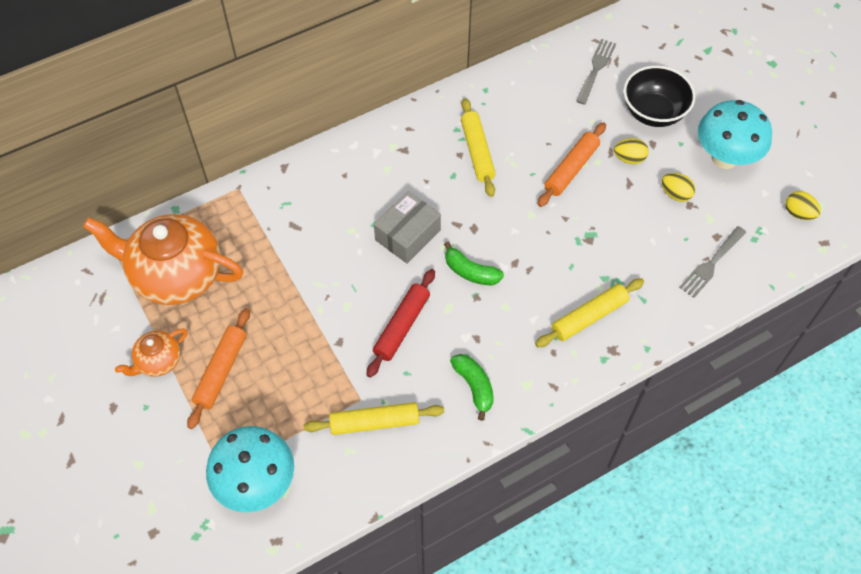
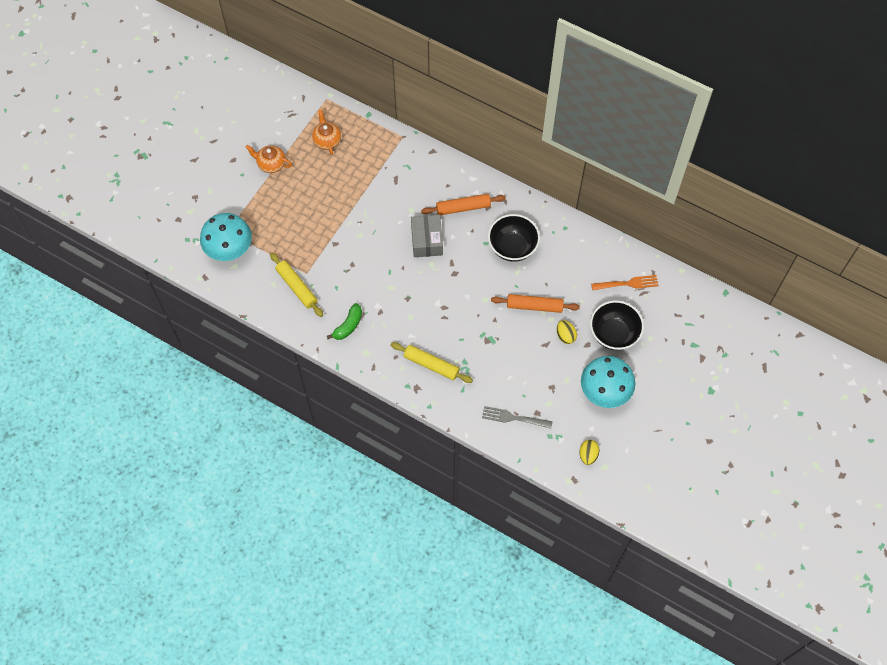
camera: 60 degrees right, 5 degrees up
orange teapot [83,214,243,305] -> orange teapot [312,109,341,155], size x0.48
orange rolling pin [187,308,250,429] -> orange rolling pin moved to [421,194,506,215]
red rolling pin [366,269,435,378] -> none
grey box [374,191,441,264] -> grey box turned 75 degrees clockwise [411,215,443,257]
green banana [444,242,504,285] -> none
yellow rolling pin [461,98,496,197] -> black bowl [488,214,540,262]
grey fork [576,39,616,105] -> orange fork [591,275,659,290]
yellow egg [662,173,695,202] -> none

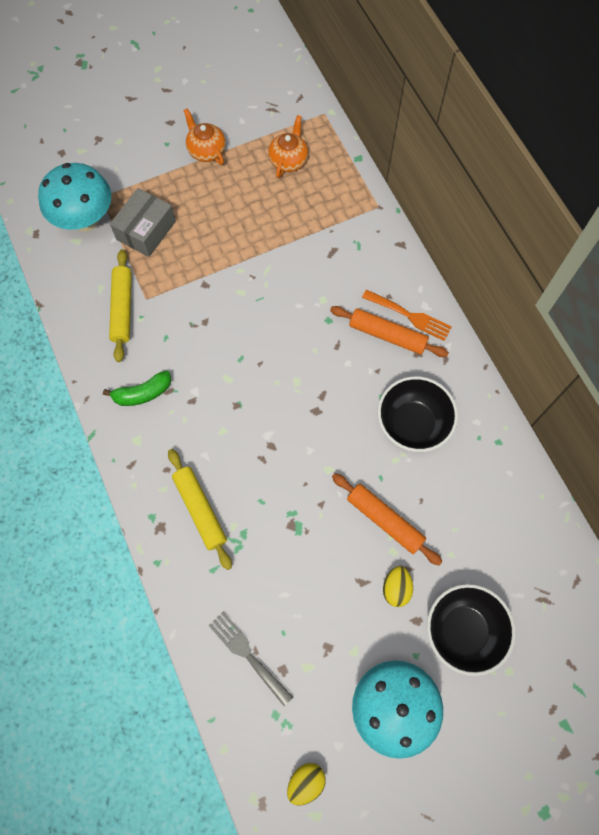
camera: 35 degrees right, 5 degrees up
grey box [411,215,443,257] -> grey box moved to [110,188,176,257]
orange fork [591,275,659,290] -> orange fork moved to [362,290,452,341]

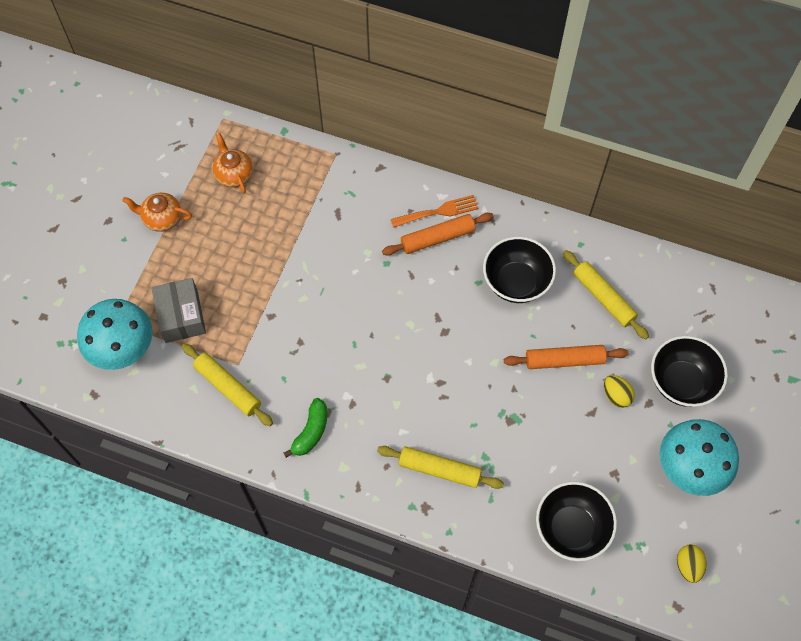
camera: 45 degrees left, 5 degrees down
grey fork [208,612,293,706] -> black bowl [536,481,617,561]
none -> yellow rolling pin [563,250,649,339]

